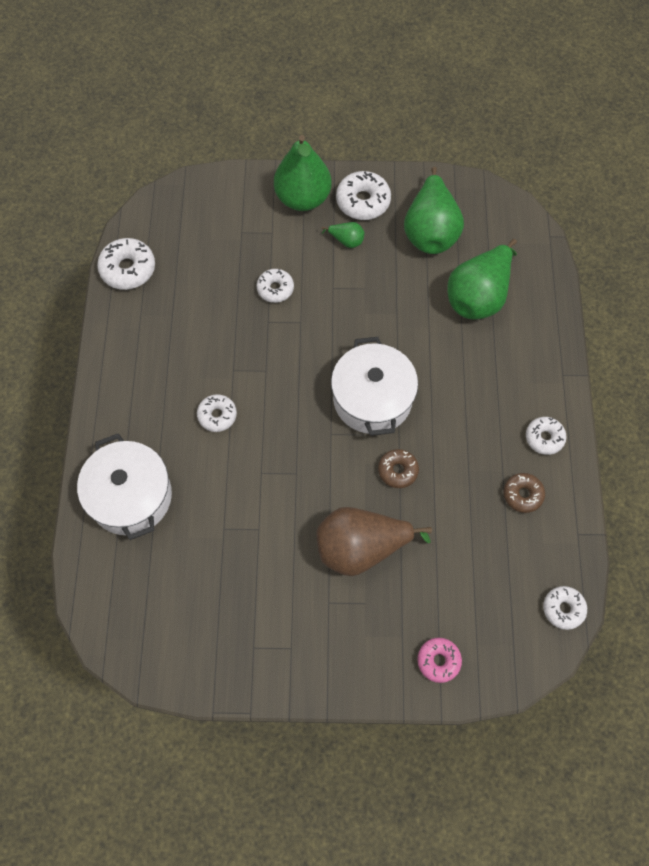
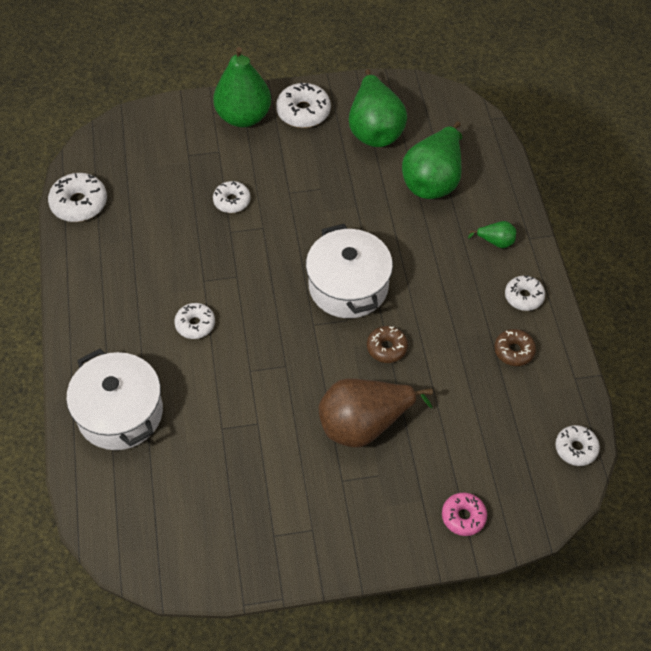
camera: 10 degrees left, 10 degrees down
green pear [322,222,364,248] -> green pear moved to [468,221,516,248]

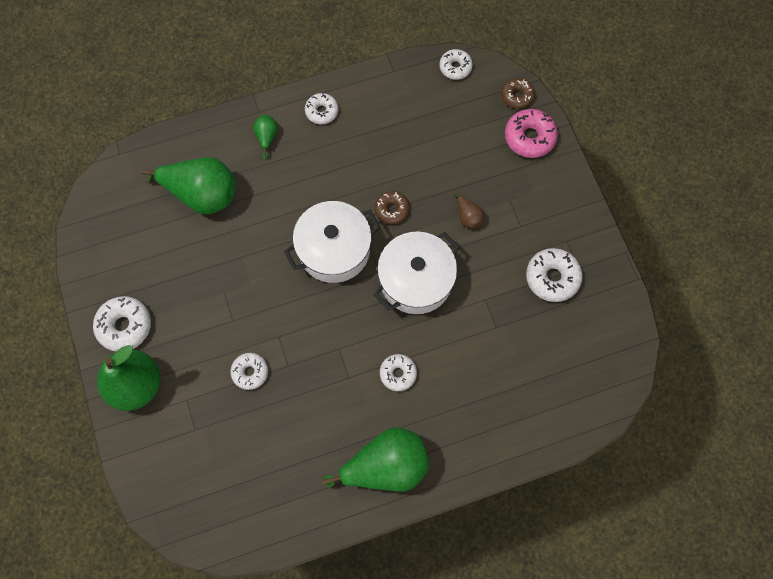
camera: 100 degrees left, 15 degrees up
white donut [48,173,107,222] -> white donut moved to [526,248,583,302]
white pot [66,349,163,450] -> white pot moved to [374,232,460,314]
brown pear [319,378,433,448] -> brown pear [455,192,484,228], size x0.44
green pear [349,69,407,147] -> green pear moved to [323,428,429,491]
pink donut [442,493,487,536] -> pink donut [505,109,558,158], size x1.54
brown donut [494,329,536,366] -> brown donut moved to [501,78,535,109]

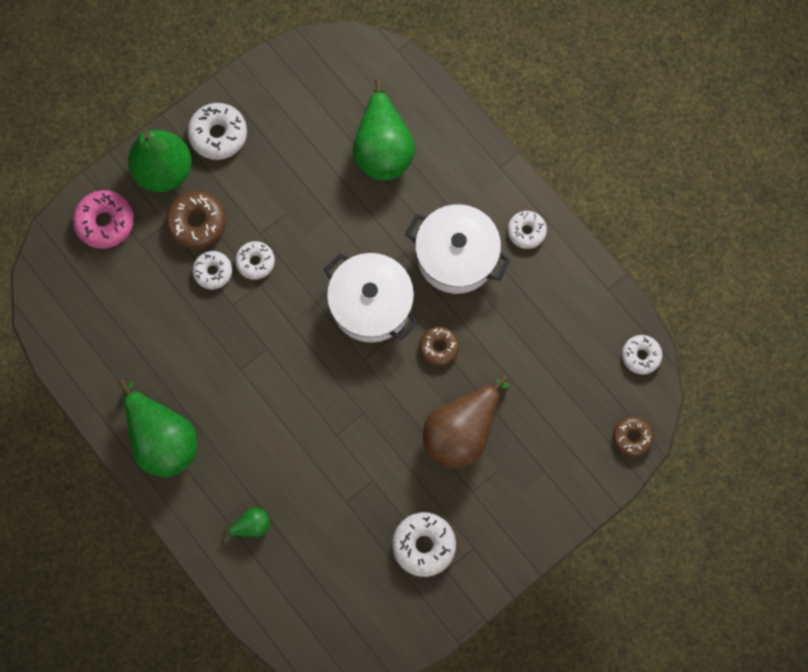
camera: 70 degrees right, 5 degrees up
green pear [253,115,278,160] -> green pear moved to [222,508,270,537]
white pot [374,232,460,314] -> white pot moved to [406,204,511,294]
white donut [380,354,417,391] -> white donut moved to [235,241,275,280]
brown pear [455,192,484,228] -> brown pear [423,375,509,469], size x2.27
pink donut [505,109,558,158] -> pink donut moved to [73,190,134,249]
none -> brown donut [166,191,226,249]

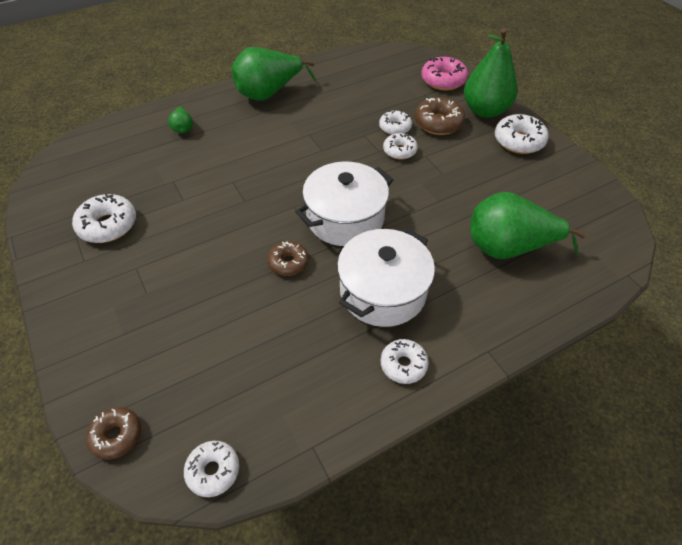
camera: 100 degrees right, 25 degrees down
brown pear [423,375,509,469] -> none

